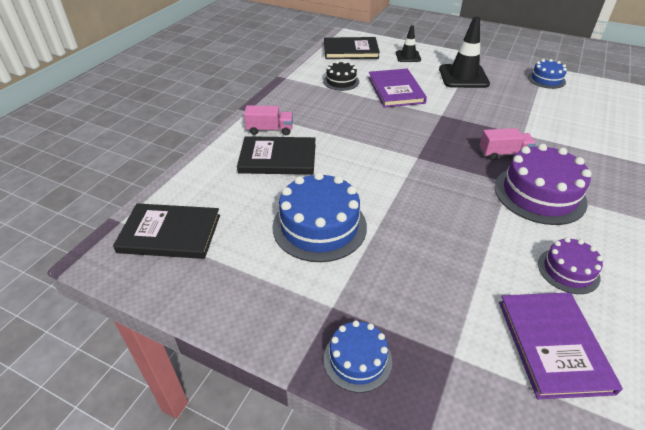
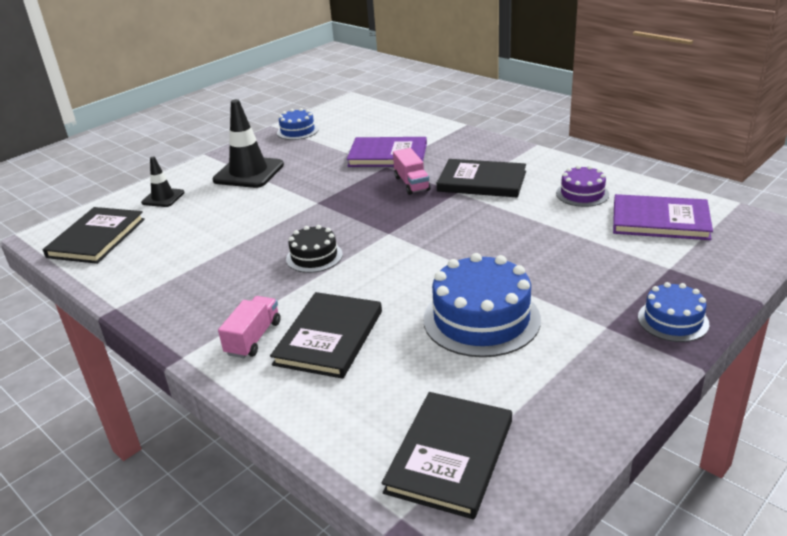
camera: 70 degrees left, 10 degrees down
black cake [323,61,359,91] -> black cake moved to [286,225,343,273]
purple book [368,69,427,108] -> purple book moved to [347,137,427,167]
pink truck [479,128,536,160] -> pink truck turned 150 degrees clockwise [393,148,430,195]
purple cake [494,144,592,225] -> black book [437,159,526,197]

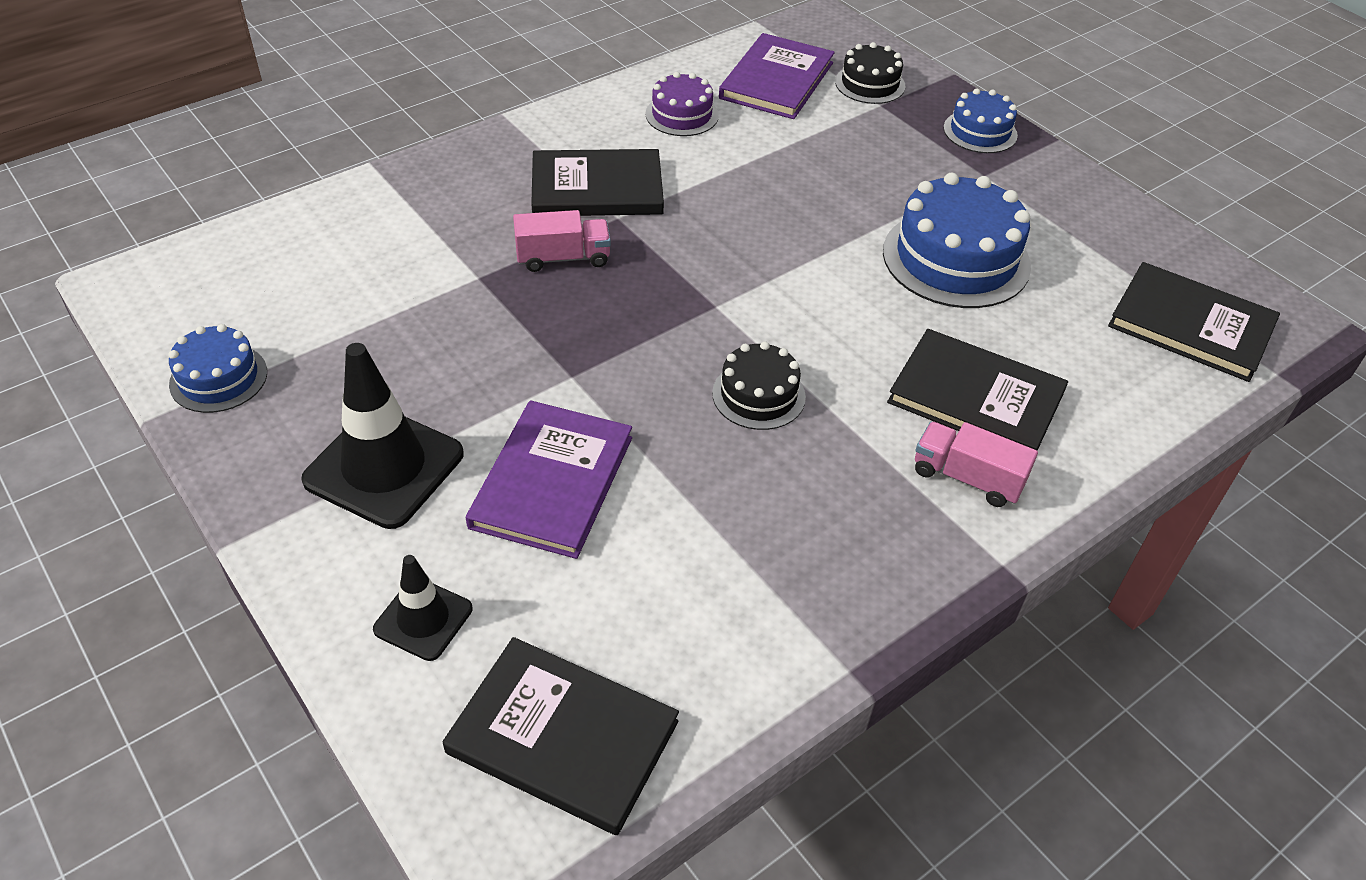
camera: 85 degrees left, 15 degrees up
purple book [347,137,427,167] -> purple book moved to [466,400,632,559]
black book [437,159,526,197] -> black book turned 60 degrees clockwise [531,149,664,216]
none -> black cake [835,42,906,104]

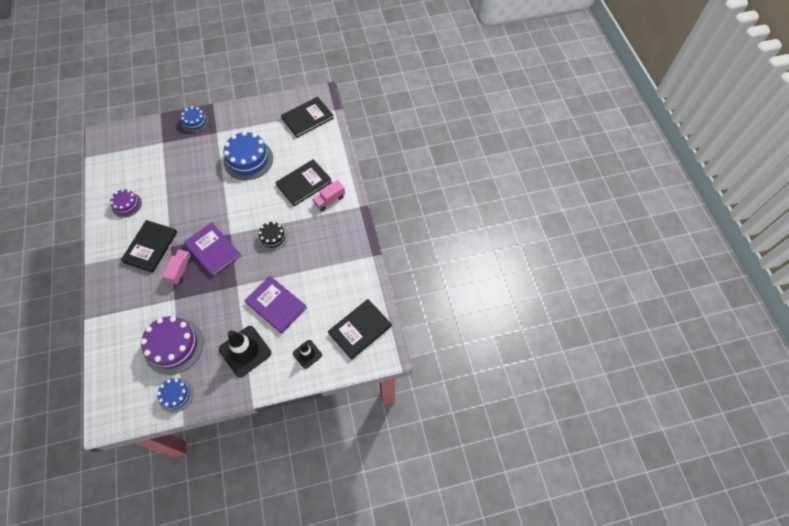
camera: 65 degrees left, 15 degrees up
purple book [719,33,835,119] -> purple book moved to [184,222,241,277]
black cake [835,42,906,104] -> none
none -> purple cake [141,316,204,375]

